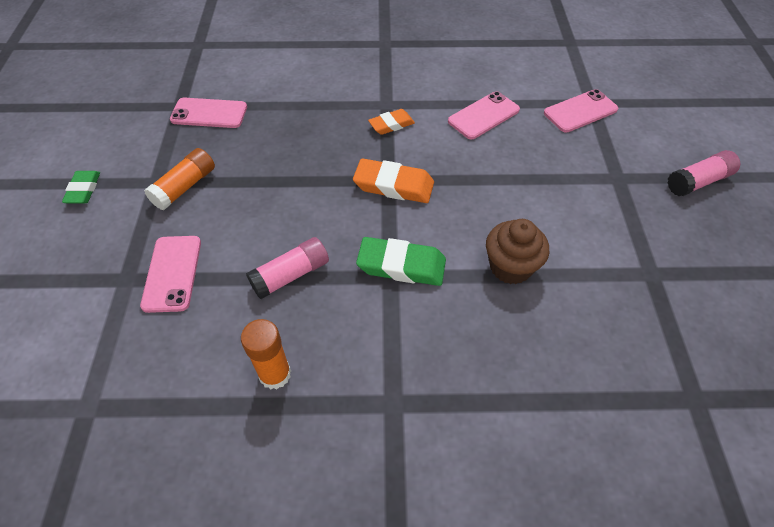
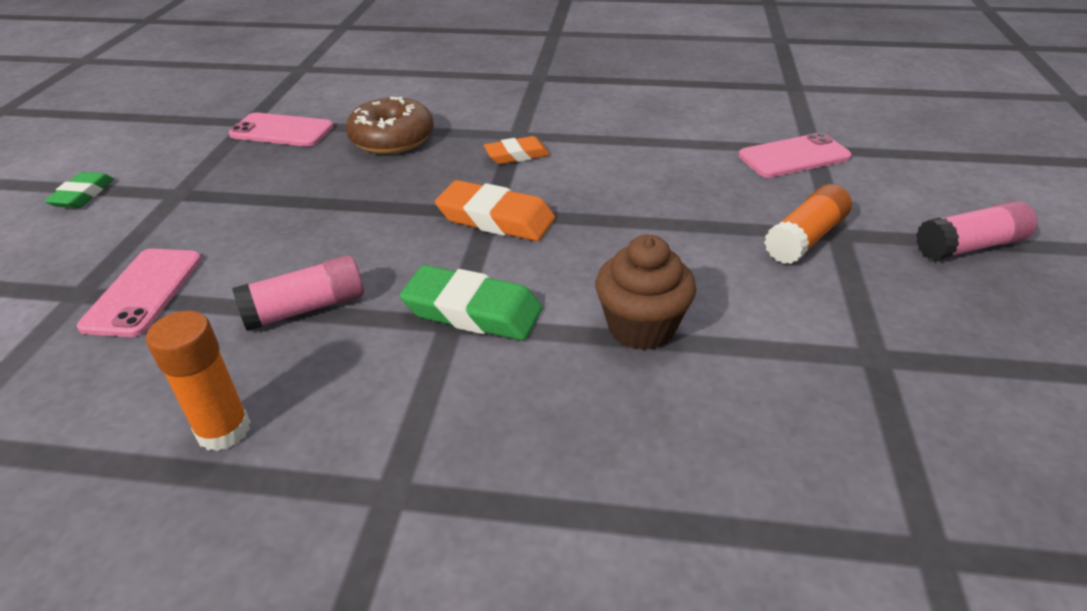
camera: 10 degrees right, 15 degrees down
orange glue stick [144,148,215,211] -> orange glue stick moved to [764,184,852,264]
pink phone [448,91,520,139] -> none
none -> brown donut [346,97,434,154]

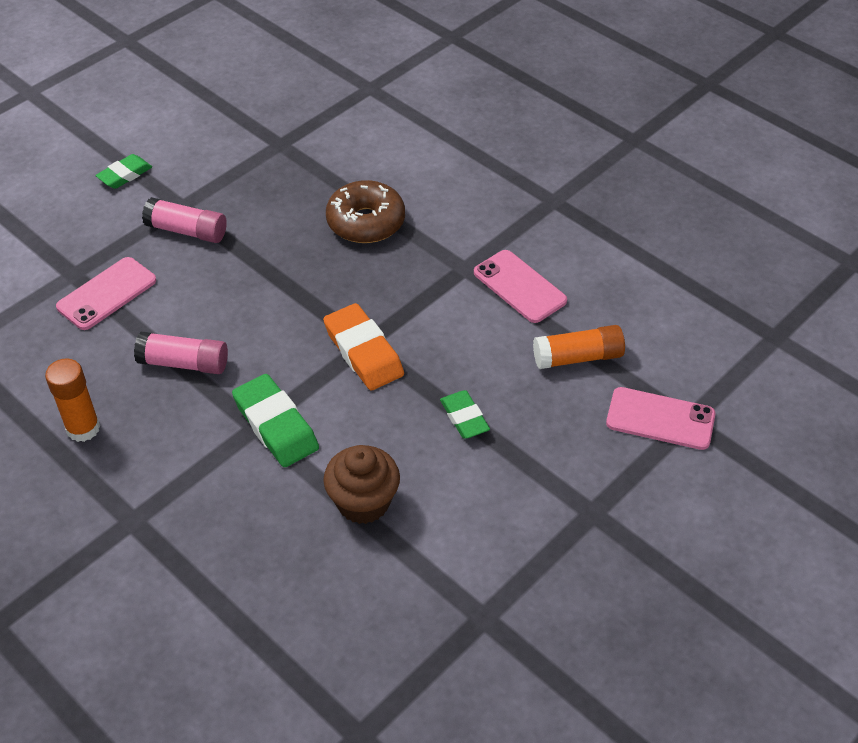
camera: 35 degrees right, 10 degrees up
pink phone [229,113,333,147] -> pink phone moved to [474,250,567,323]
orange eraser [484,136,550,164] -> none
orange glue stick [764,184,852,264] -> orange glue stick moved to [533,325,625,369]
pink glue stick [916,201,1037,261] -> pink glue stick moved to [142,197,227,243]
none -> green eraser [440,390,490,439]

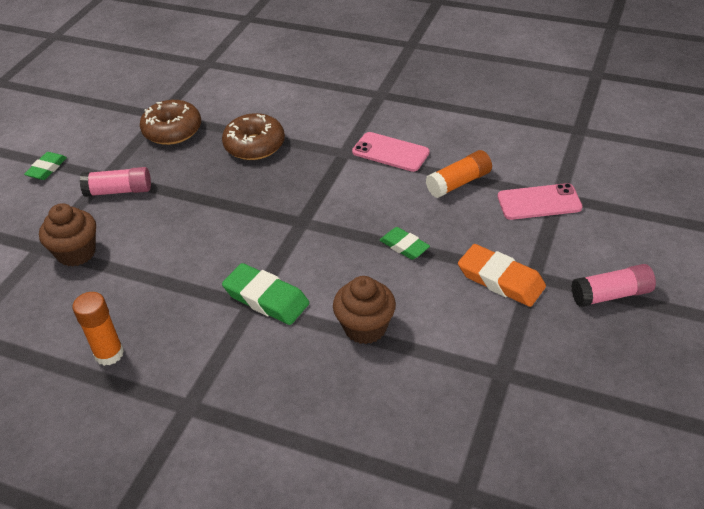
camera: 20 degrees left, 5 degrees down
pink phone [56,257,156,330] -> brown cupcake [39,203,96,266]
pink glue stick [134,332,228,374] -> pink glue stick moved to [571,264,656,307]
orange eraser [323,303,404,390] -> orange eraser moved to [458,244,546,307]
none -> brown donut [140,100,201,145]

